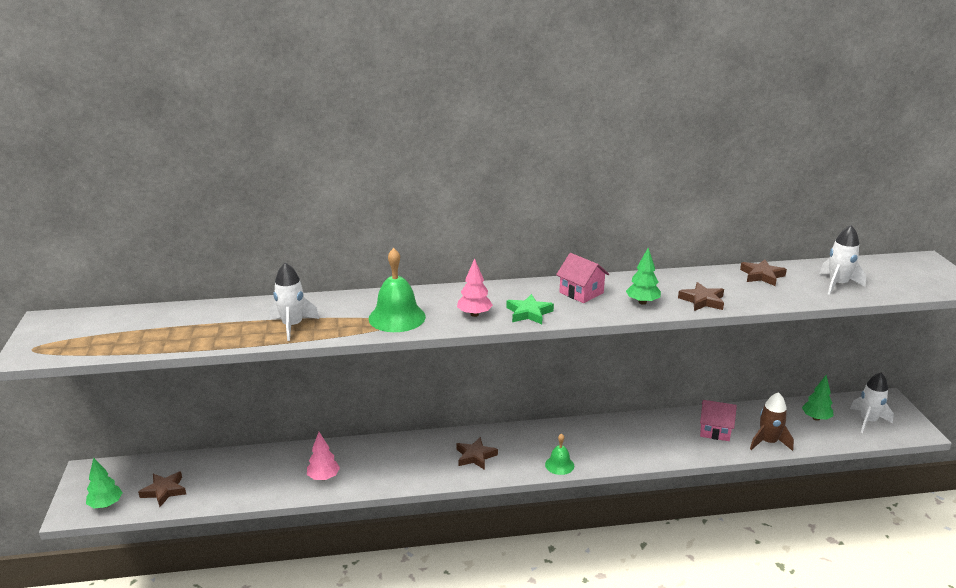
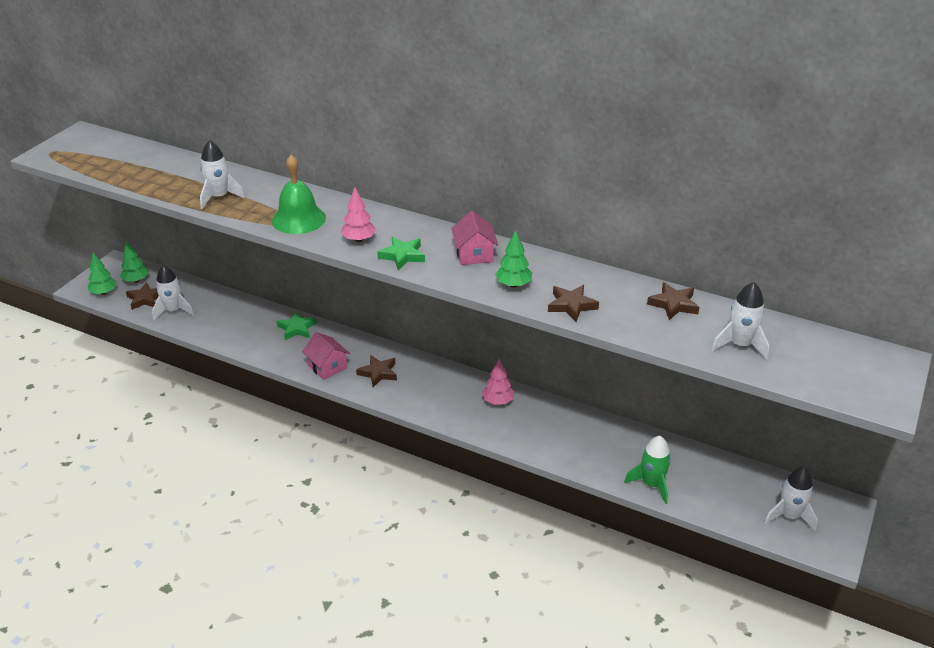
camera: 35 degrees right, 10 degrees up
pink tree [307,432,340,480] -> pink tree moved to [482,359,514,405]
green bell [545,433,574,475] -> none
pink house [700,400,737,441] -> pink house moved to [302,332,350,380]
brown rocket [750,392,794,451] -> green rocket [624,436,671,504]
green tree [802,375,833,421] -> green tree moved to [120,241,149,283]
none -> white rocket [152,265,194,320]
none -> green star [277,311,317,340]

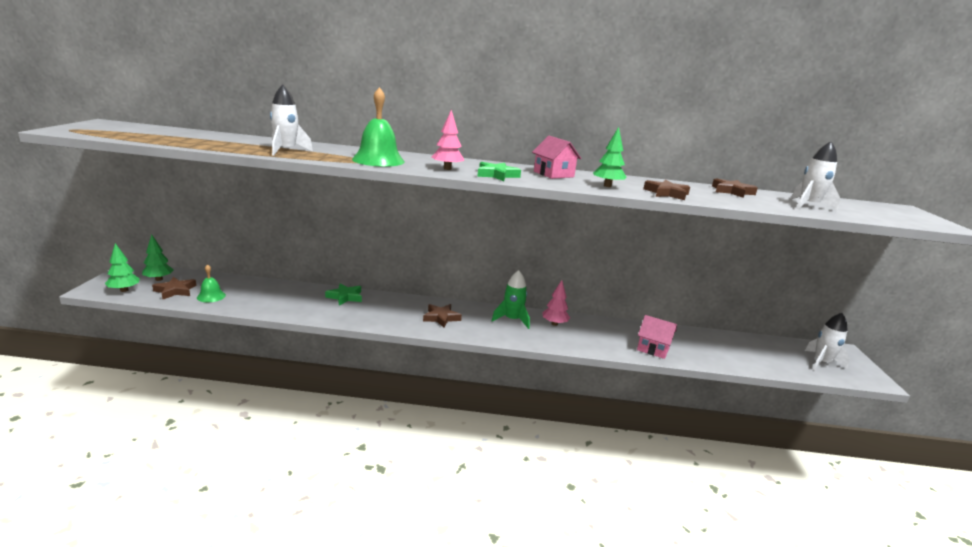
camera: 25 degrees left, 15 degrees down
white rocket [152,265,194,320] -> green bell [197,264,226,302]
pink house [302,332,350,380] -> pink house moved to [637,315,677,359]
green rocket [624,436,671,504] -> green rocket moved to [492,270,530,329]

